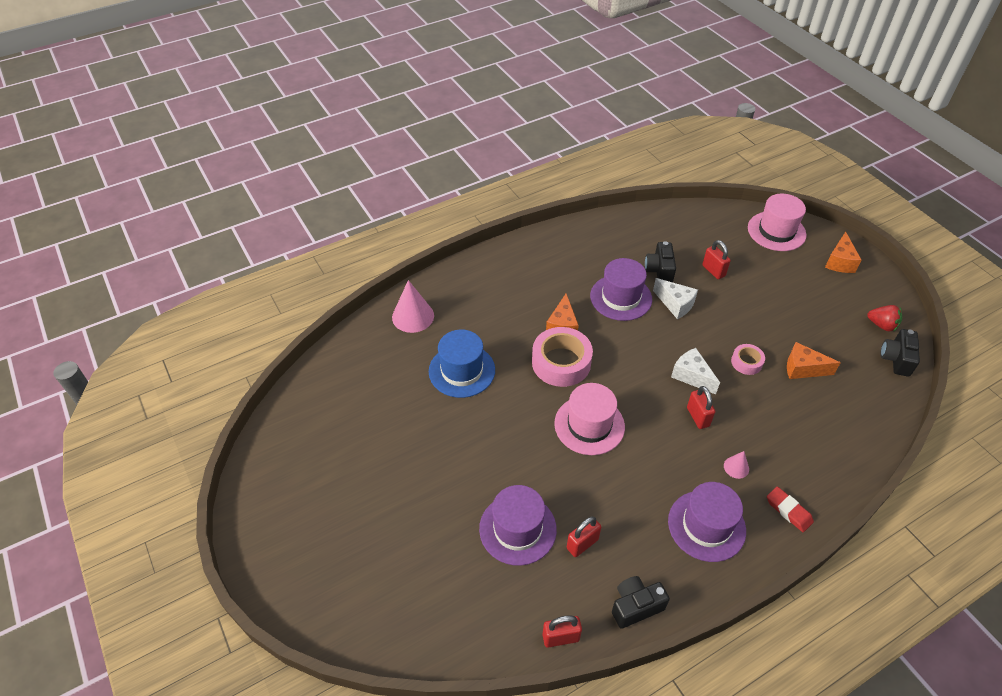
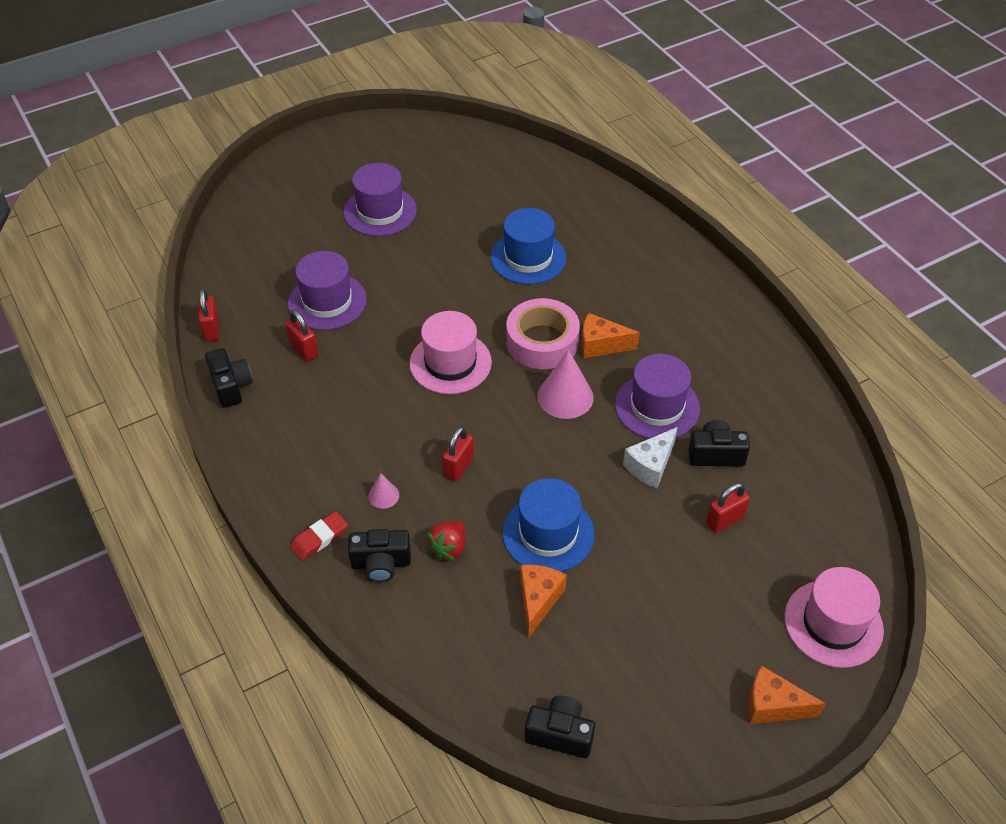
camera: 90 degrees right, 0 degrees up
pink cone [392,280,434,333] -> pink cone moved to [537,350,594,419]
purple hat [668,482,746,562] -> purple hat moved to [343,163,417,236]
white cheese [671,348,720,394] -> none
red padlock [687,386,715,429] -> red padlock turned 45 degrees counterclockwise [442,427,474,481]
pink tape [731,344,765,375] -> blue hat [502,478,595,572]
red strawberry [867,305,902,332] -> red strawberry moved to [426,521,466,561]
none -> black camera [348,529,411,582]

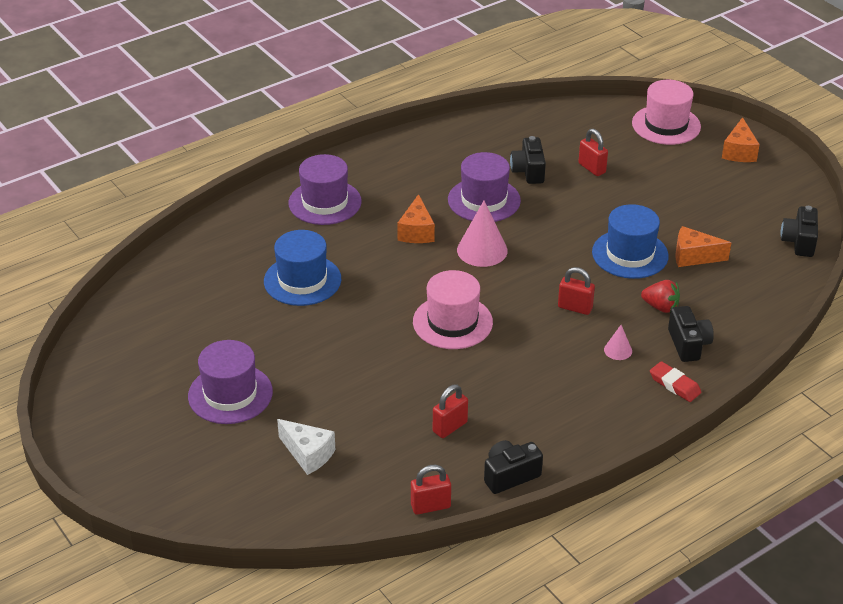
camera: 95 degrees left, 10 degrees down
purple hat [288,251,367,330] -> purple hat moved to [289,154,362,225]
pink tape [506,298,580,369] -> none
white cheese [623,427,678,488] -> white cheese moved to [277,419,336,475]

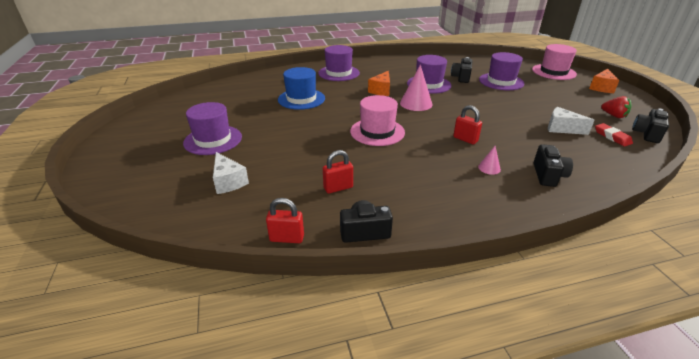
camera: 20 degrees right, 5 degrees down
red padlock [578,129,608,176] -> purple hat [479,52,524,90]
blue hat [592,204,669,279] -> none
red strawberry [641,280,680,313] -> red strawberry moved to [601,96,631,118]
red eraser [650,361,701,402] -> red eraser moved to [595,123,633,146]
orange cheese [675,226,731,267] -> white cheese [548,107,594,135]

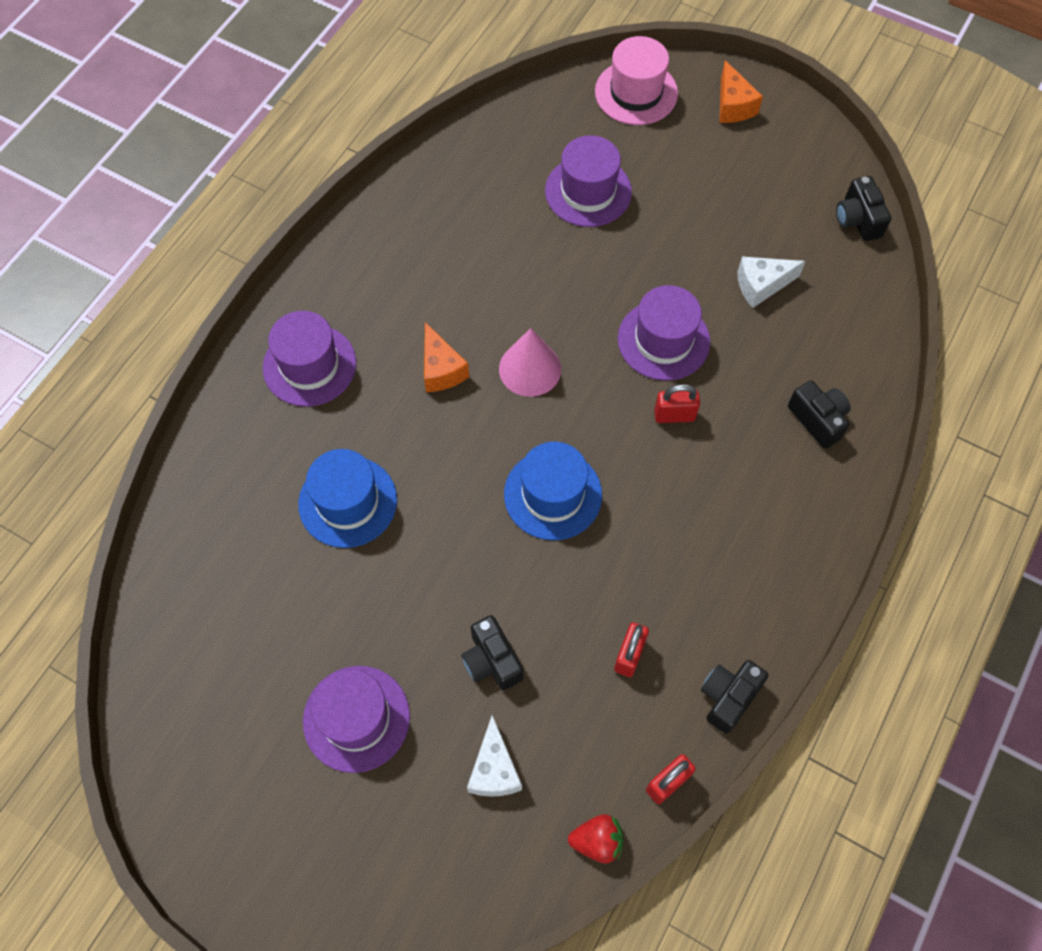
camera: 45 degrees left, 30 degrees up
white cheese [213,152,249,194] -> white cheese turned 75 degrees clockwise [467,715,522,797]
pink hat [350,95,405,146] -> blue hat [504,442,602,540]
purple hat [407,55,451,94] -> purple hat moved to [618,285,710,381]
black camera [451,57,473,83] -> black camera moved to [461,615,524,690]
pink cone [478,146,501,175] -> none
red eraser [595,123,633,146] -> none
red strawberry [601,96,631,118] -> red strawberry moved to [568,814,623,864]

